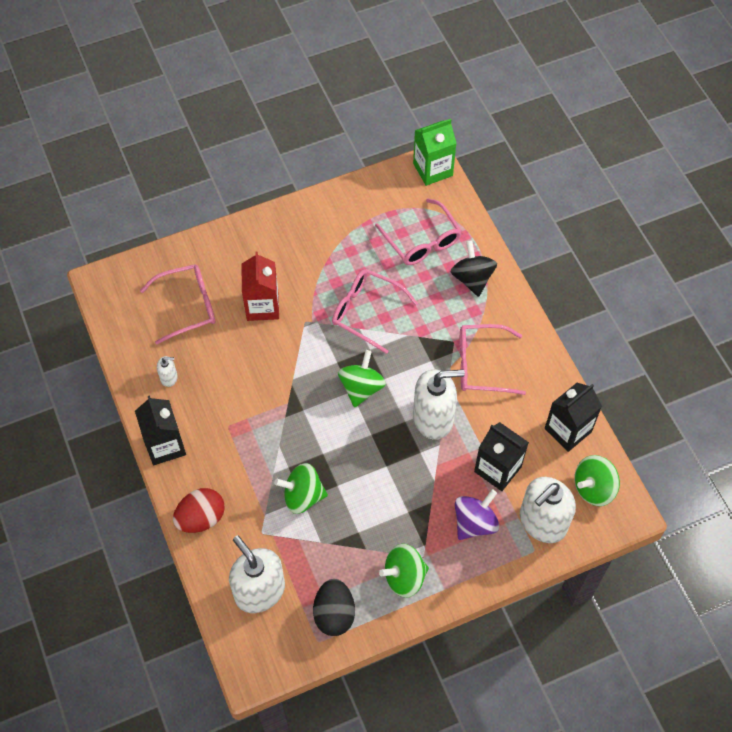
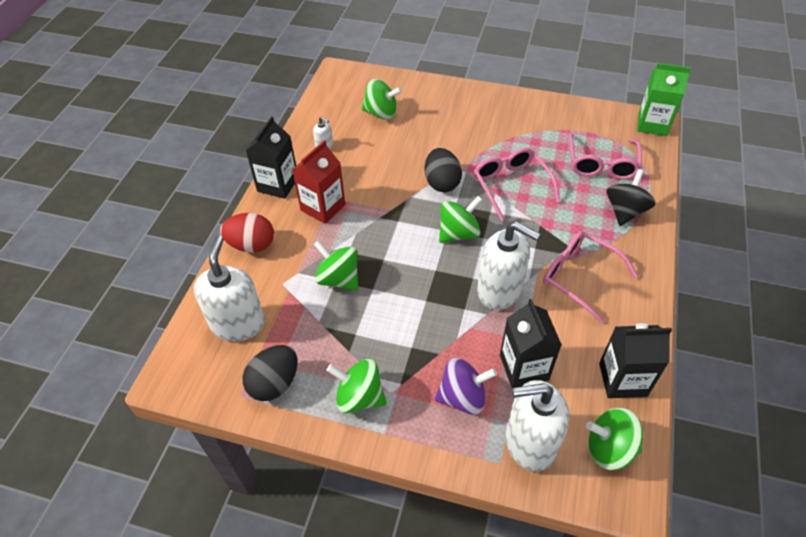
camera: 40 degrees right, 10 degrees down
pink glasses [140,264,216,344] -> green spinning top [362,79,402,120]
red carton [241,251,279,321] -> red carton moved to [292,140,345,224]
none -> black egg [425,148,462,192]

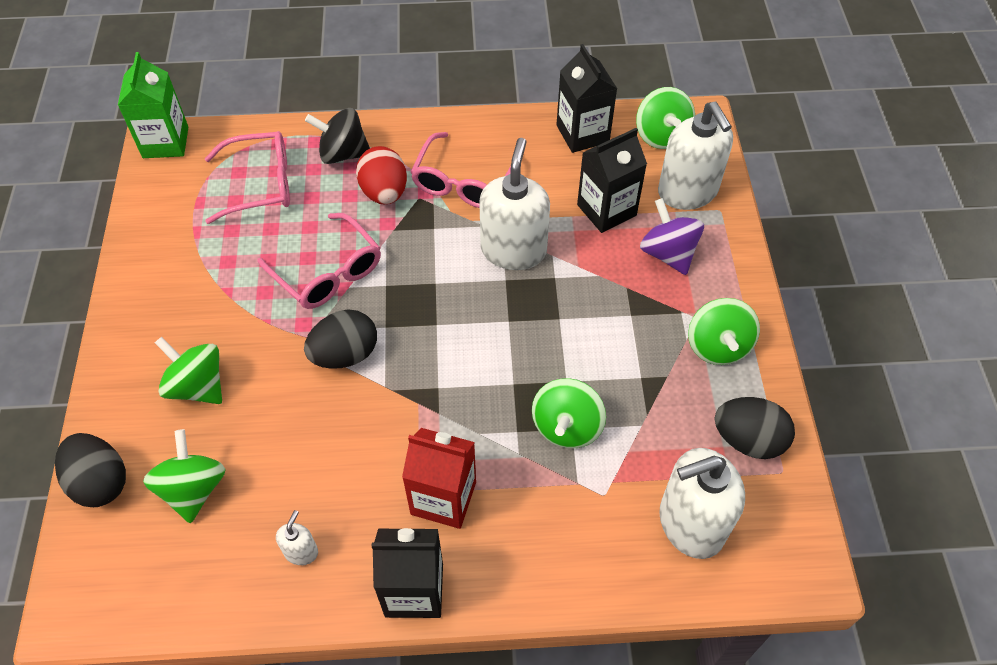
camera: 110 degrees left, 5 degrees up
red egg [220,213,274,253] -> red egg moved to [356,146,407,204]
green spinning top [439,196,483,243] -> green spinning top moved to [155,337,222,404]
pink glasses [474,148,560,222] -> pink glasses turned 90 degrees counterclockwise [257,213,381,309]
none -> black egg [55,433,126,507]

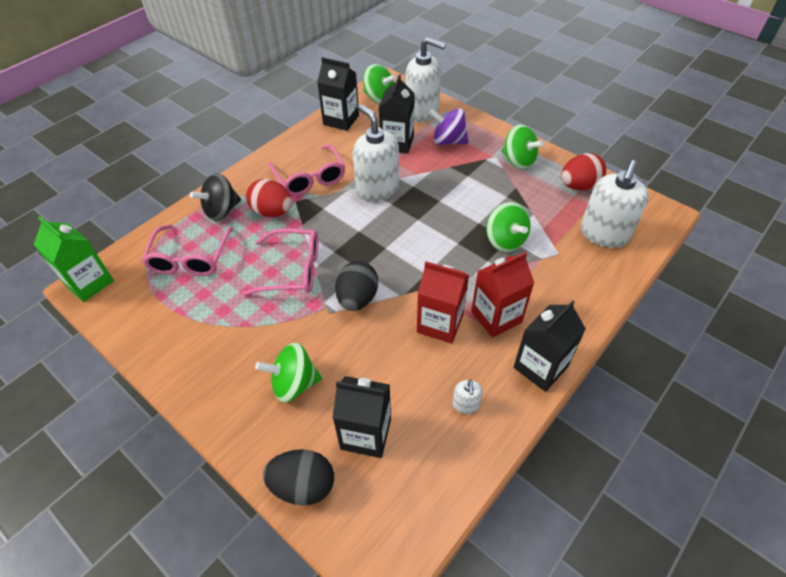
camera: 45 degrees left, 5 degrees down
green spinning top [143,429,226,523] -> black carton [332,376,391,458]
pink glasses [205,131,290,224] -> pink glasses turned 150 degrees clockwise [142,224,233,276]
white soap dispenser [276,510,318,565] -> white soap dispenser turned 150 degrees counterclockwise [452,380,483,414]
black egg [715,397,795,459] -> red egg [561,153,606,190]
none -> red carton [417,261,469,344]

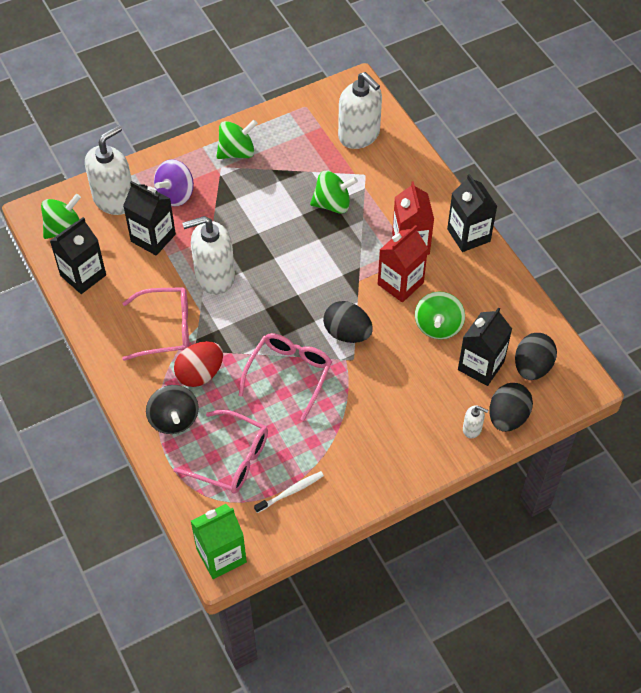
camera: 70 degrees left, 5 degrees up
green spinning top [255,343,322,402] -> green spinning top moved to [415,291,465,339]
white soap dispenser [452,380,483,414] -> white soap dispenser moved to [463,405,488,438]
red egg [561,153,606,190] -> none
none -> white toothbrush [254,471,324,513]
none -> black egg [515,333,557,380]

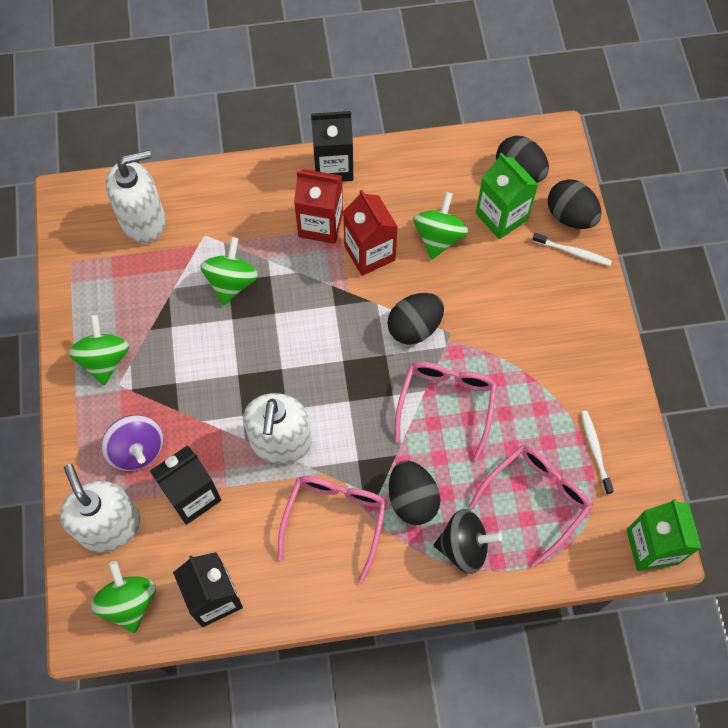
camera: 70 degrees left, 10 degrees up
red egg [174,341,223,387] -> black egg [389,460,440,525]
pink glasses [238,333,332,421] -> pink glasses turned 60 degrees clockwise [395,362,497,461]
green spinning top [415,291,465,339] -> green spinning top turned 105 degrees counterclockwise [413,192,468,259]
black carton [458,307,512,386] -> green carton [476,152,538,239]
white soap dispenser [463,405,488,438] -> white toothbrush [532,233,612,266]

